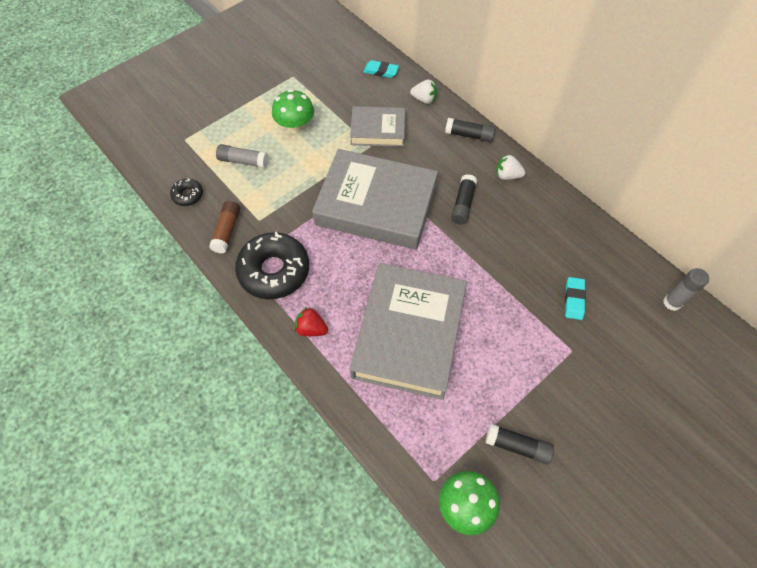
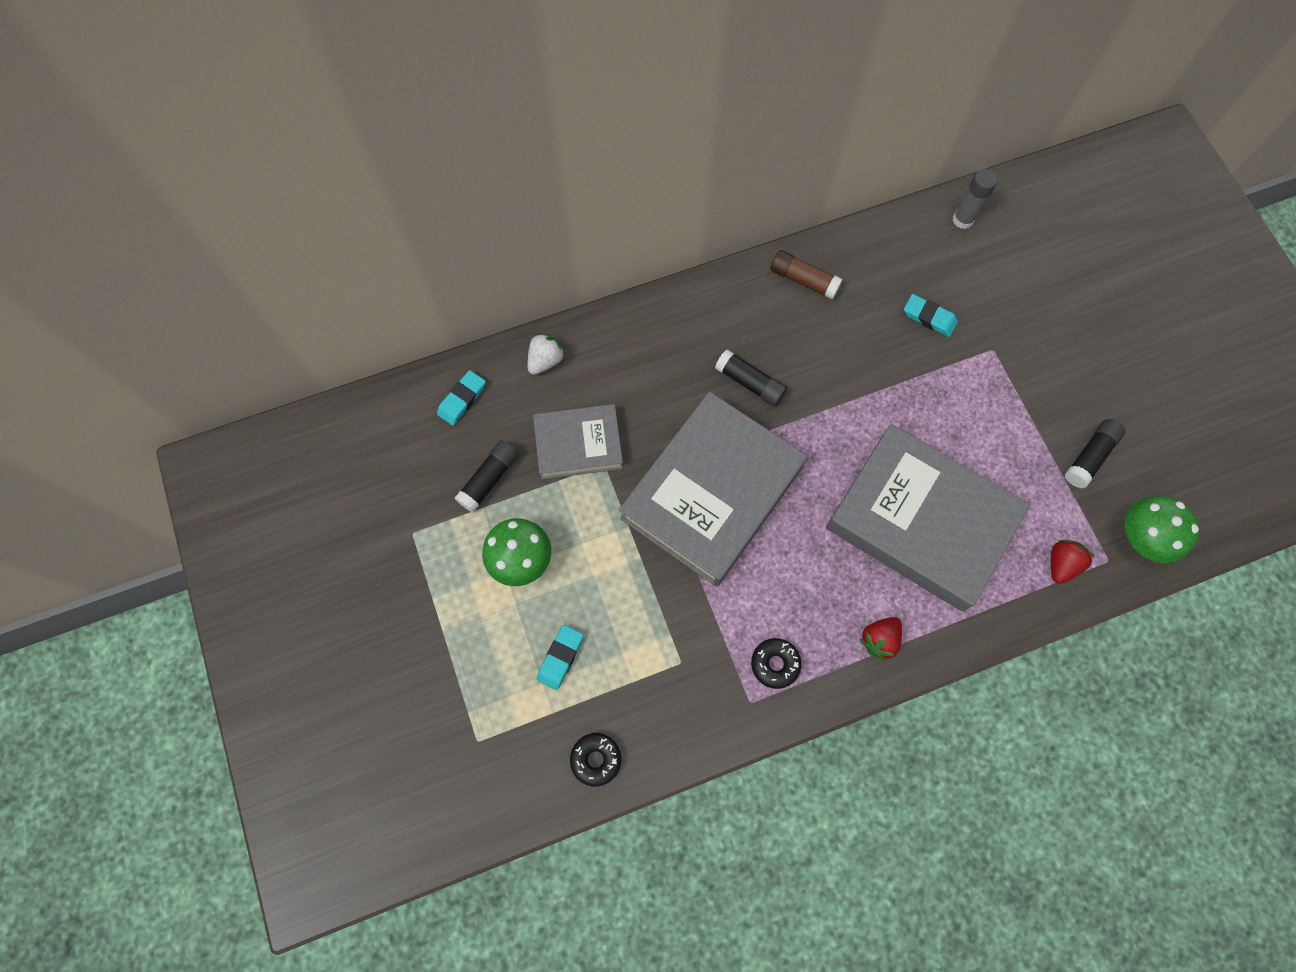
camera: 70 degrees left, 10 degrees up
brown glue stick [209,201,240,254] -> brown glue stick moved to [770,250,843,300]
grey glue stick [216,144,268,168] -> turquoise eraser [537,625,584,690]
black donut [235,232,309,299] -> black donut [751,638,801,689], size x0.47
grey book [350,106,405,147] -> grey book turned 60 degrees clockwise [533,404,623,479]
black glue stick [445,118,496,142] -> black glue stick moved to [454,440,519,512]
white strawberry [496,154,526,180] -> none
none -> red strawberry [1051,540,1094,584]

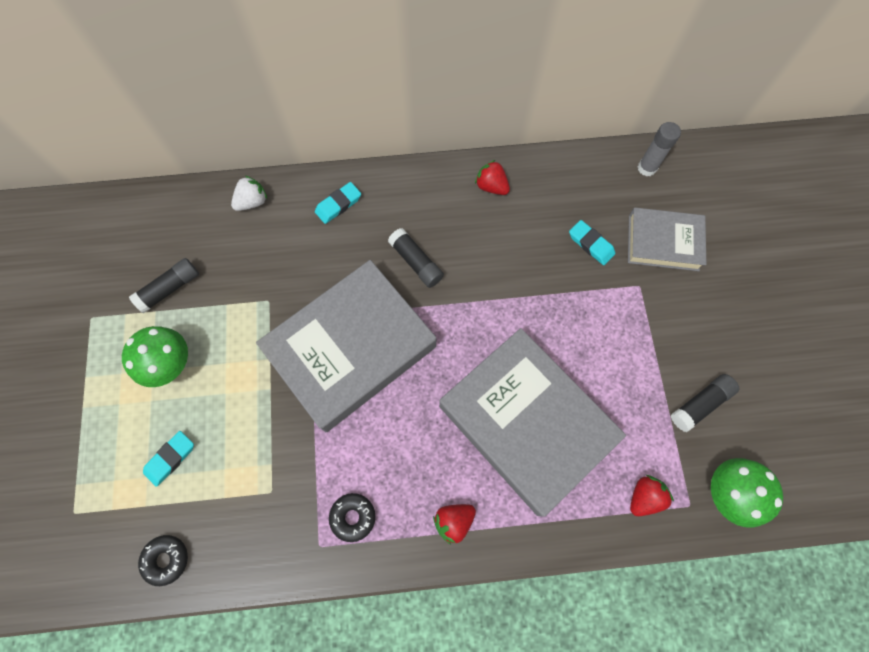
camera: 15 degrees right, 0 degrees up
turquoise eraser [437,370,486,425] -> turquoise eraser moved to [315,182,361,224]
grey book [533,404,623,479] -> grey book moved to [628,207,706,271]
brown glue stick [770,250,843,300] -> red strawberry [475,160,510,195]

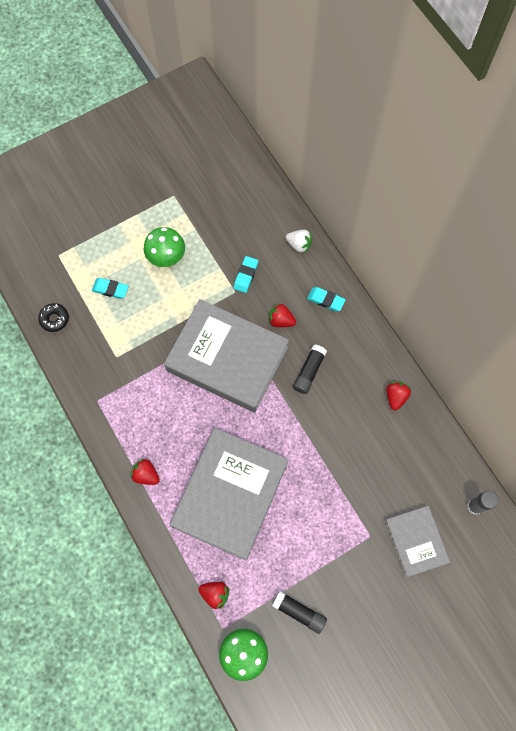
camera: 65 degrees right, 0 degrees up
black glue stick [129,258,199,313] -> none
black donut [329,493,375,542] -> none
turquoise eraser [569,220,615,265] -> turquoise eraser moved to [234,256,258,293]
none -> red strawberry [268,303,296,327]

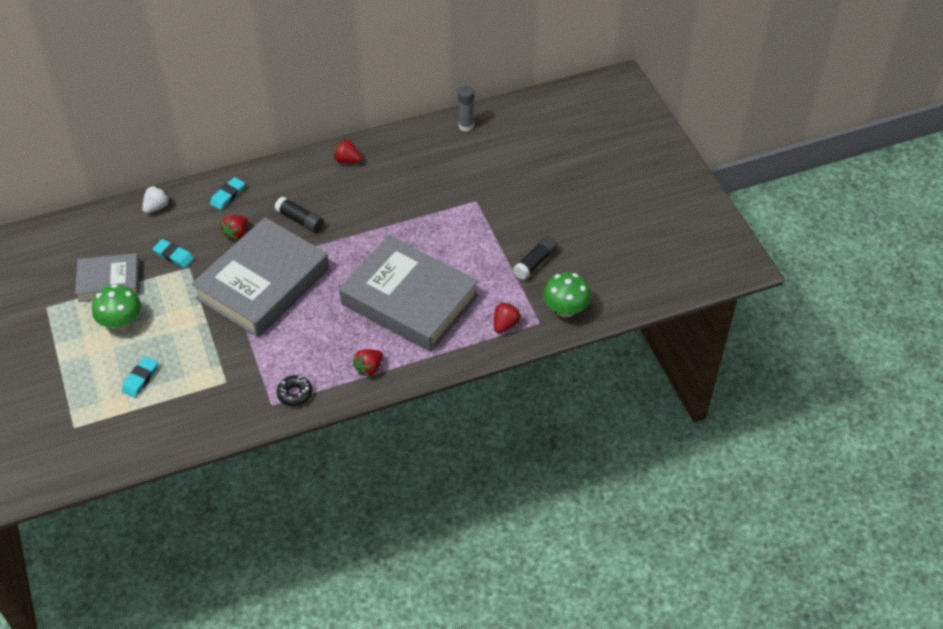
camera: 80 degrees left, 20 degrees down
black donut [38,303,69,332] -> black donut moved to [277,375,312,406]
grey book [385,506,450,578] -> grey book moved to [75,253,140,302]

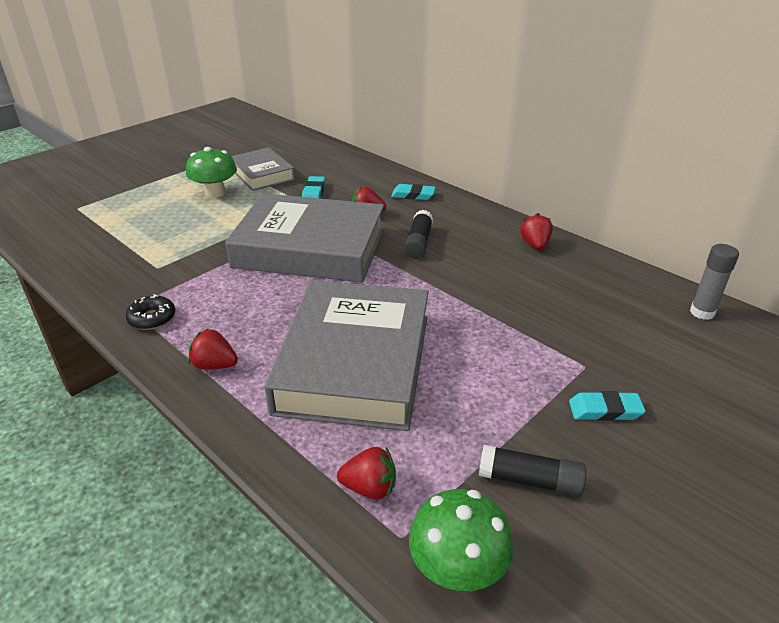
camera: 65 degrees right, 15 degrees down
turquoise eraser [122,357,158,397] -> turquoise eraser moved to [569,391,646,421]
white strawberry [142,185,170,214] -> none

